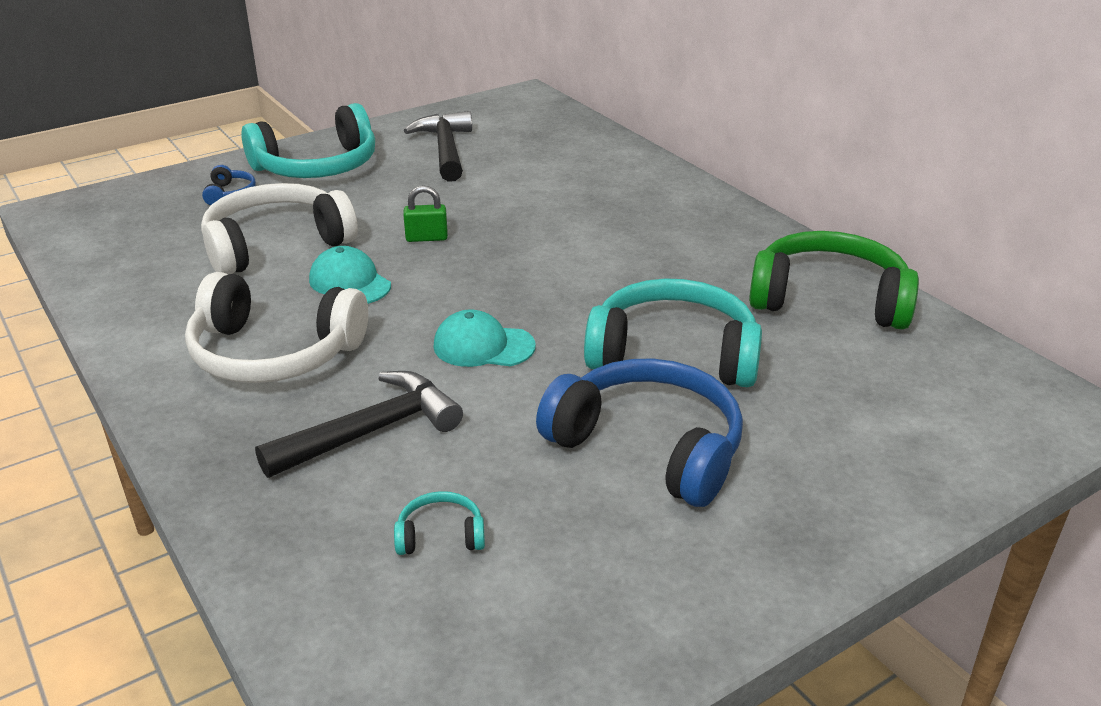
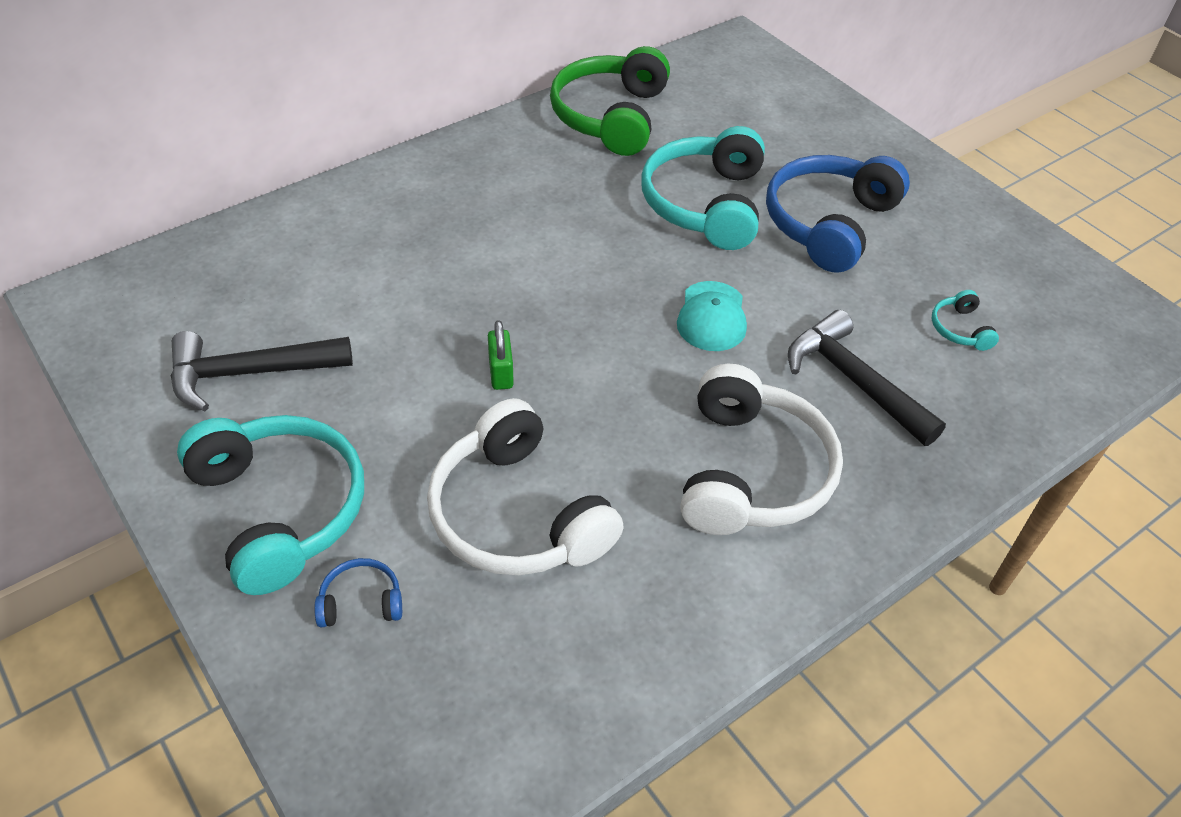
camera: 95 degrees left, 15 degrees up
turquoise cap [309,246,391,304] -> none

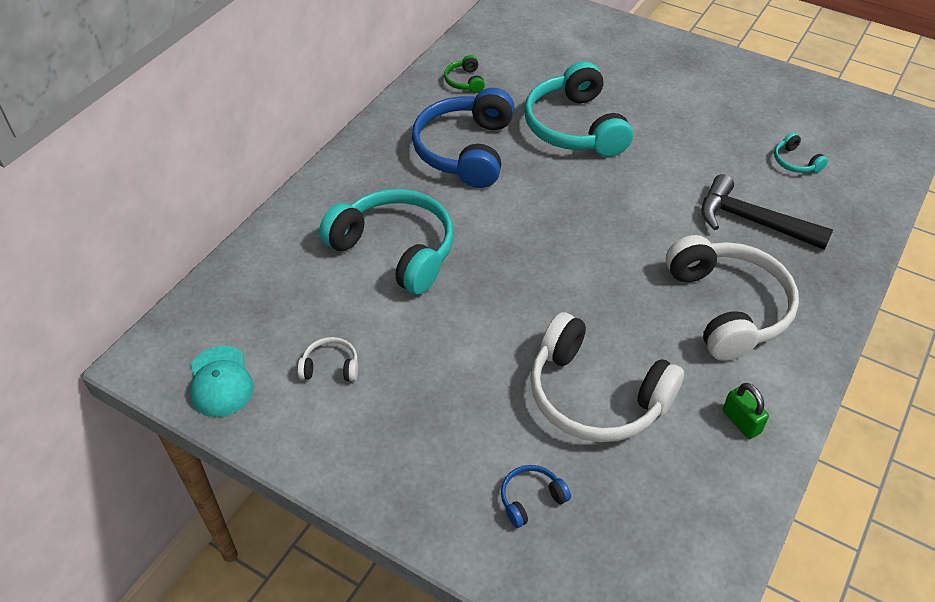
camera: 20 degrees left, 0 degrees up
black hammer [171,331,353,411] -> white headphones [297,337,358,381]
turquoise headphones [177,415,364,595] -> turquoise headphones moved to [319,189,454,295]
green padlock [488,320,514,390] -> green padlock moved to [723,383,769,439]
green headphones [550,46,670,156] -> green headphones [444,55,485,93], size x0.43
turquoise cap [677,281,747,351] -> turquoise cap moved to [190,346,254,417]
blue headphones [766,155,910,273] -> blue headphones moved to [412,88,514,188]

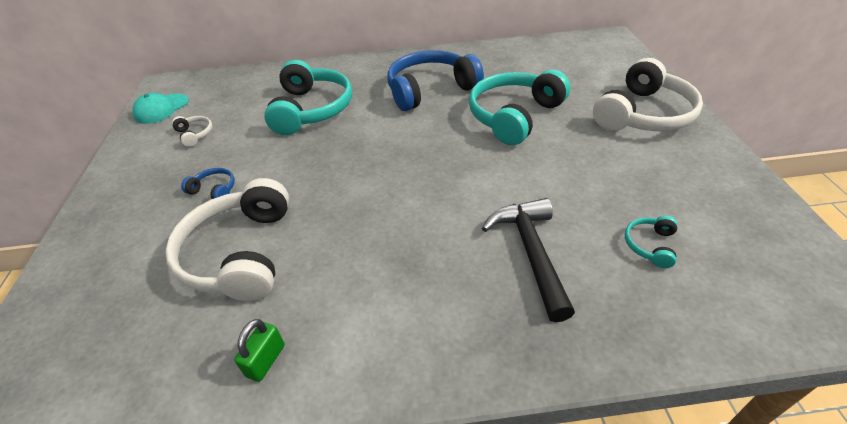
camera: 55 degrees right, 5 degrees down
green headphones [444,55,485,93] -> none
blue headphones [501,465,571,528] -> blue headphones moved to [181,168,235,199]
white headphones [666,235,799,361] -> white headphones moved to [593,58,703,131]

